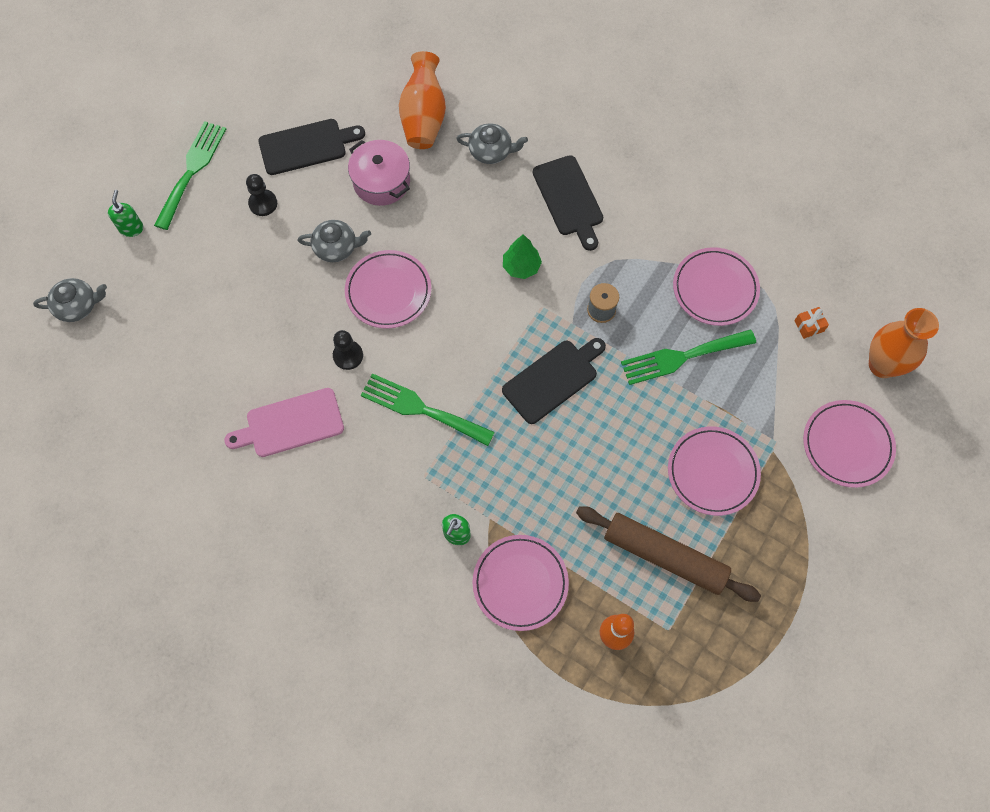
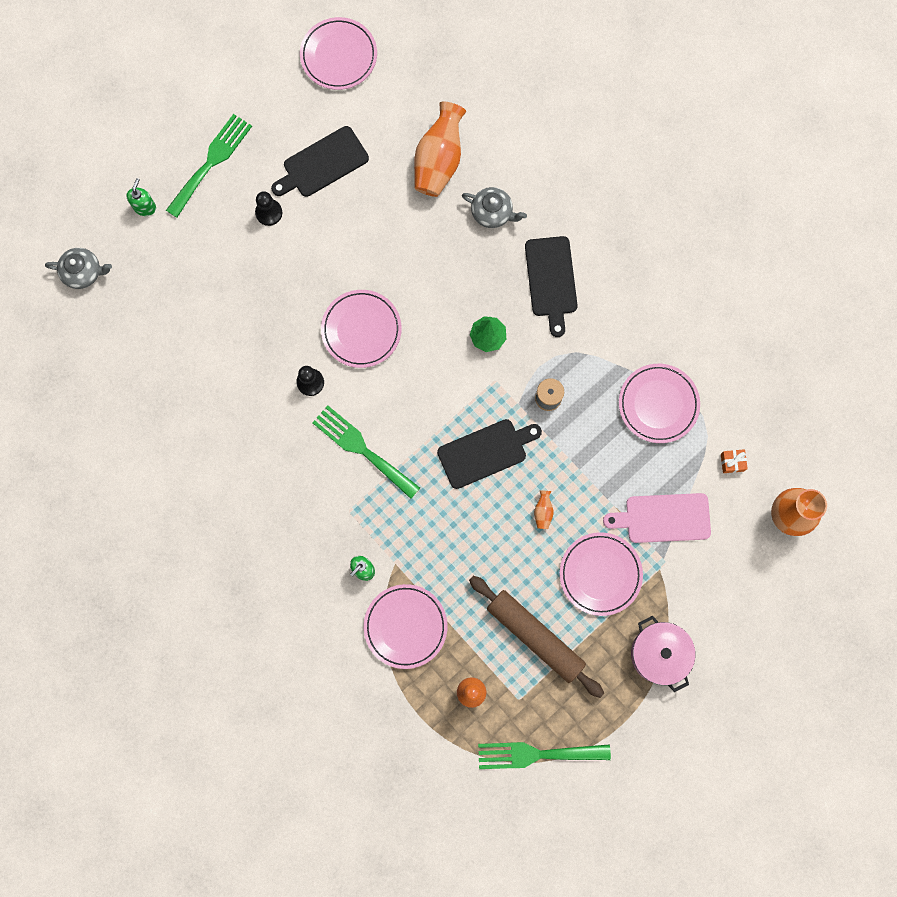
camera: 15 degrees right, 10 degrees up
pink cutting board [224,388,344,457] -> pink cutting board moved to [603,493,711,543]
black cutting board [258,119,365,175] -> black cutting board turned 150 degrees clockwise [271,126,369,197]
grey teapot [298,220,371,262] -> none
pink pot [348,140,410,206] -> pink pot moved to [631,616,695,692]
green fork [621,329,756,385] -> green fork moved to [478,742,611,769]
pink plate [803,400,896,488] -> pink plate moved to [300,17,377,90]
none -> orange vase [534,490,554,529]

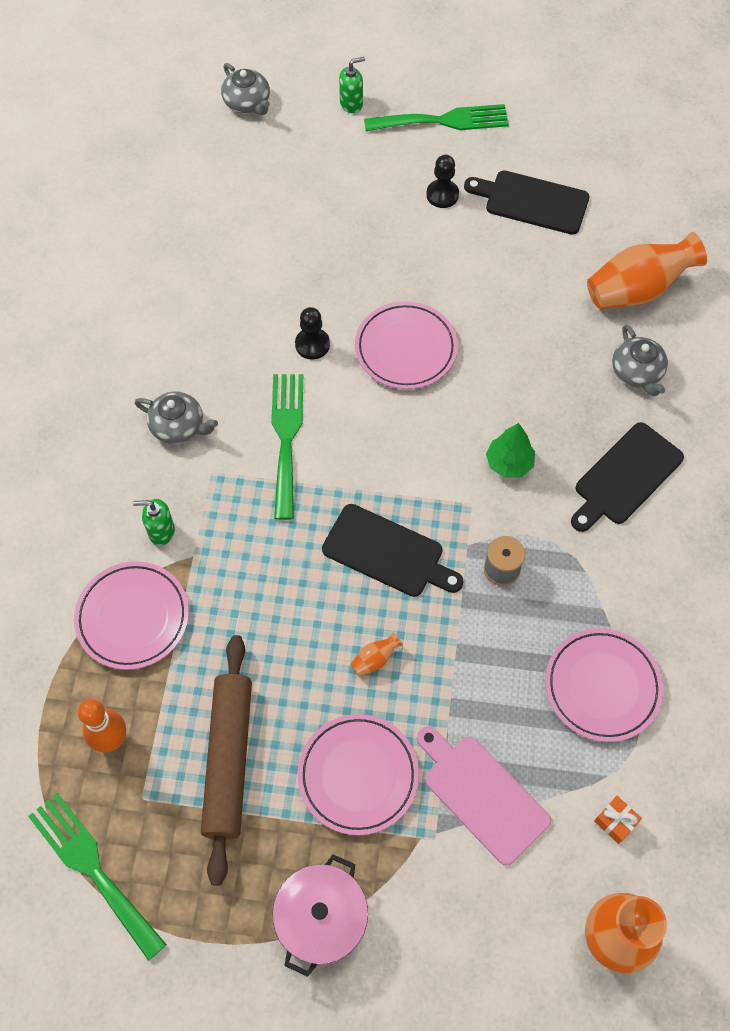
camera: 50 degrees right, 15 degrees down
pink plate [300,17,377,90] -> none
none -> grey teapot [135,391,218,444]

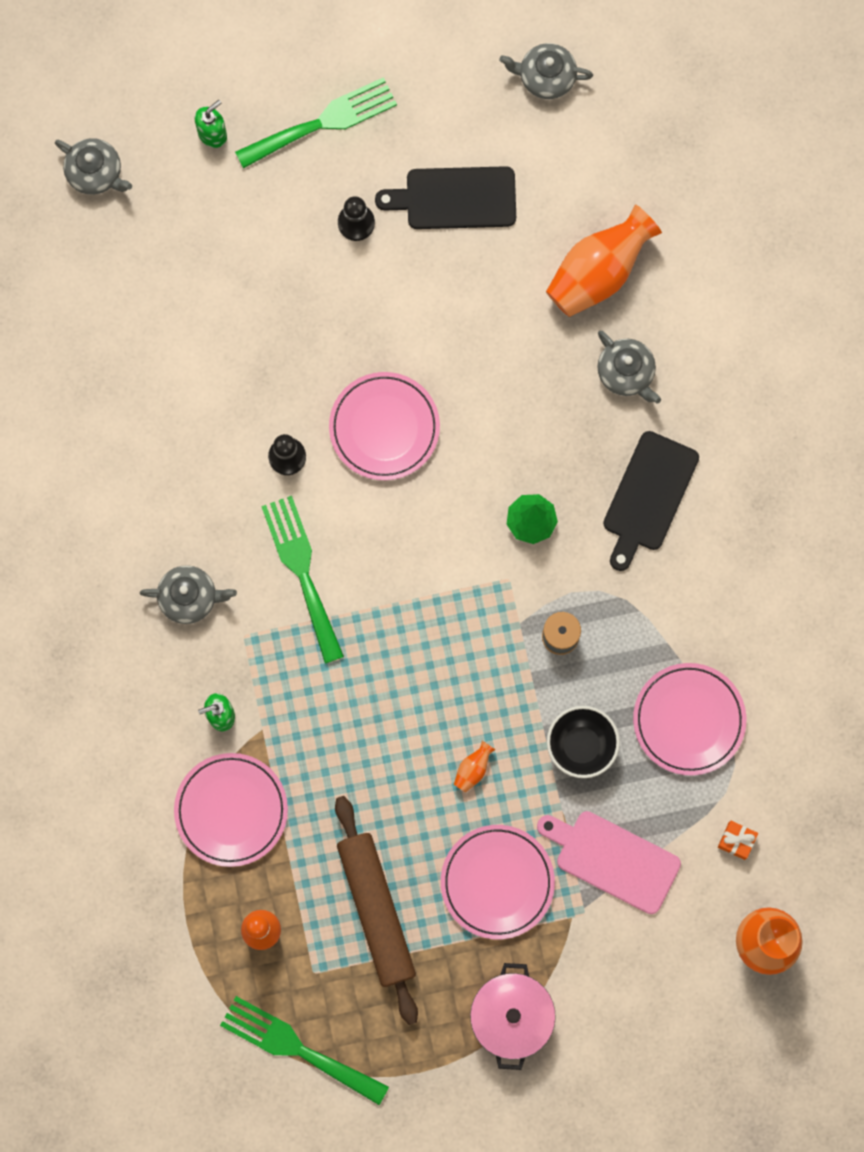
camera: 20 degrees left, 15 degrees up
black cutting board [322,504,464,597] -> none
none -> grey teapot [499,43,593,99]
none -> black bowl [547,706,620,778]

